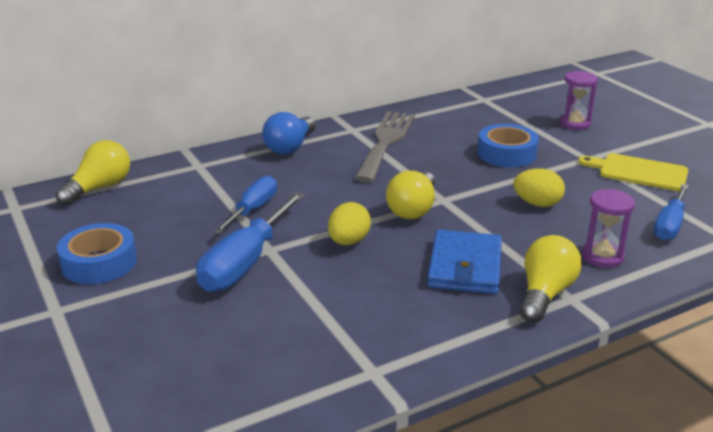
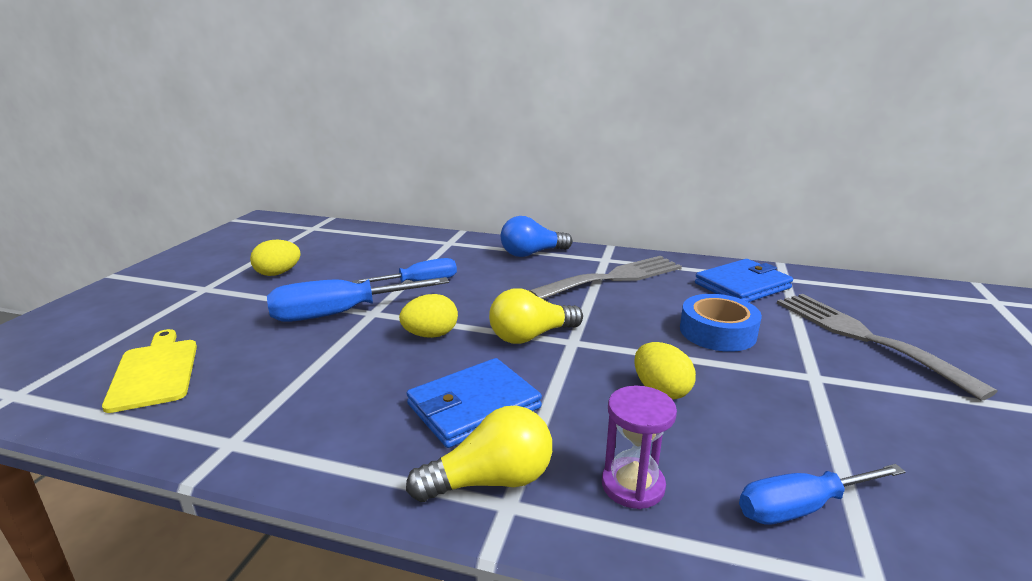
camera: 45 degrees right, 5 degrees down
yellow light bulb [56,140,130,206] -> none
blue tape [57,223,137,284] -> yellow egg [250,240,301,276]
purple hourglass [559,71,598,130] -> grey fork [777,294,998,401]
yellow cutting board [578,153,688,191] -> yellow cutting board moved to [102,329,197,413]
none -> blue wallet [695,259,793,302]

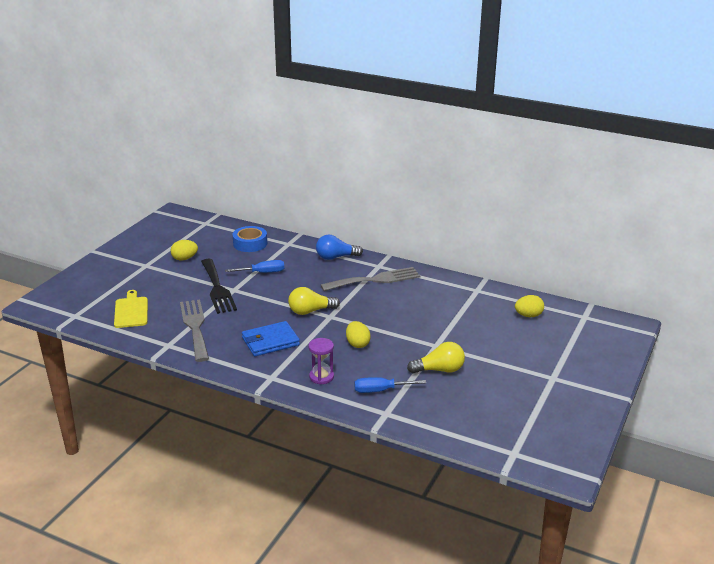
camera: 10 degrees right, 5 degrees up
blue screwdriver [267,277,449,322] -> black fork [201,259,237,314]
yellow egg [399,294,458,338] -> yellow egg moved to [515,295,544,317]
yellow light bulb [406,406,552,502] -> yellow light bulb moved to [407,342,465,373]
blue tape [680,294,762,352] -> blue tape moved to [232,226,267,252]
blue wallet [695,259,793,302] -> none
grey fork [777,294,998,401] -> grey fork moved to [180,299,209,362]

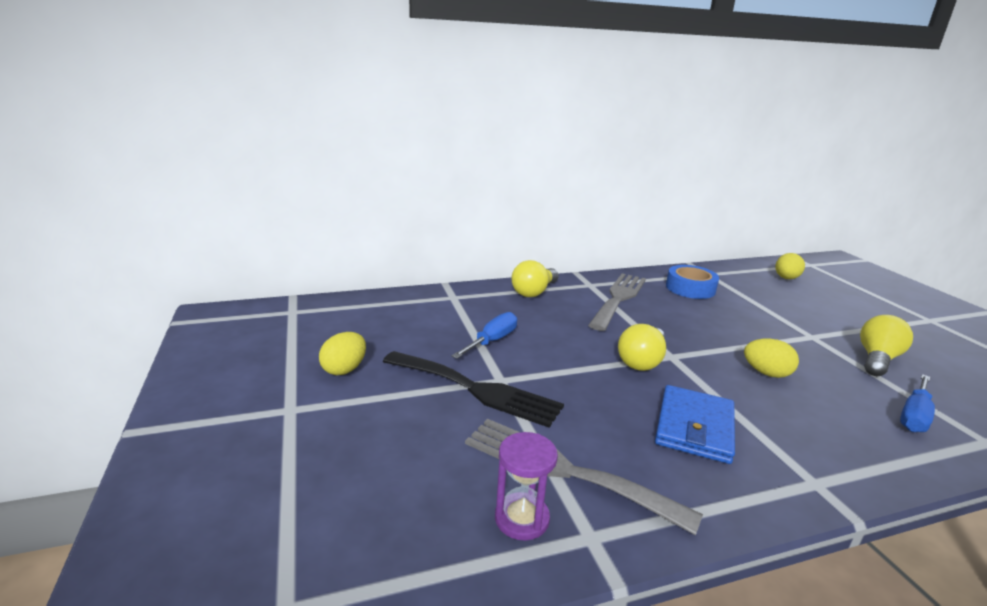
camera: 45 degrees left, 5 degrees down
yellow cutting board [114,290,148,328] -> none
blue tape [232,226,267,252] -> blue tape moved to [666,265,719,299]
purple hourglass [308,338,334,384] -> purple hourglass moved to [495,432,558,541]
blue light bulb [316,235,363,260] -> yellow light bulb [511,260,559,297]

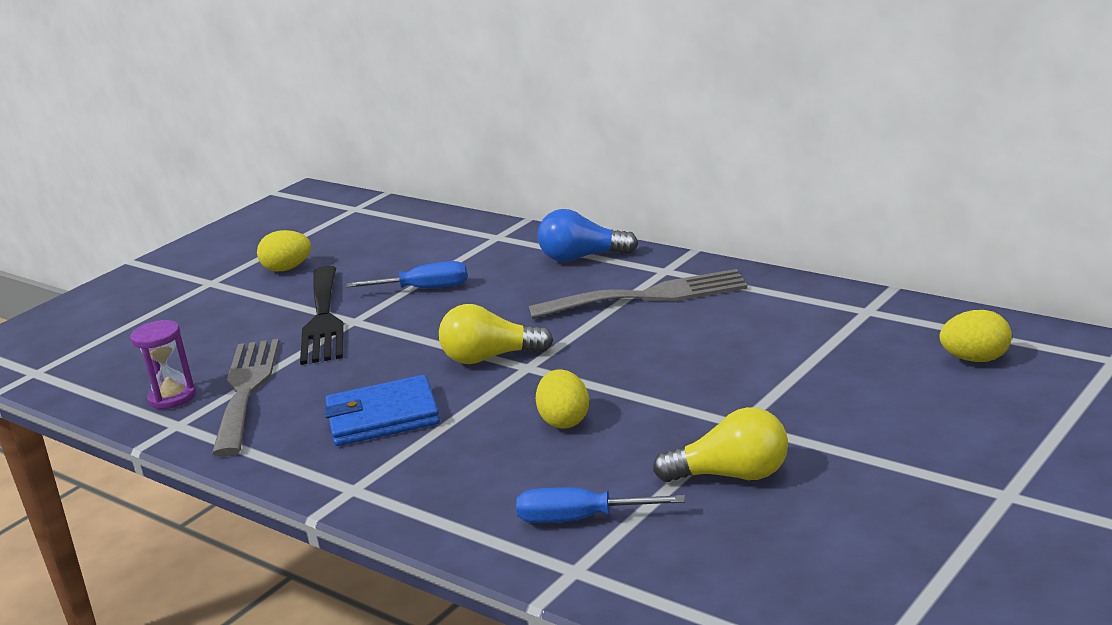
camera: 60 degrees right, 0 degrees up
yellow light bulb [511,260,559,297] -> blue light bulb [538,209,638,262]
blue tape [666,265,719,299] -> none

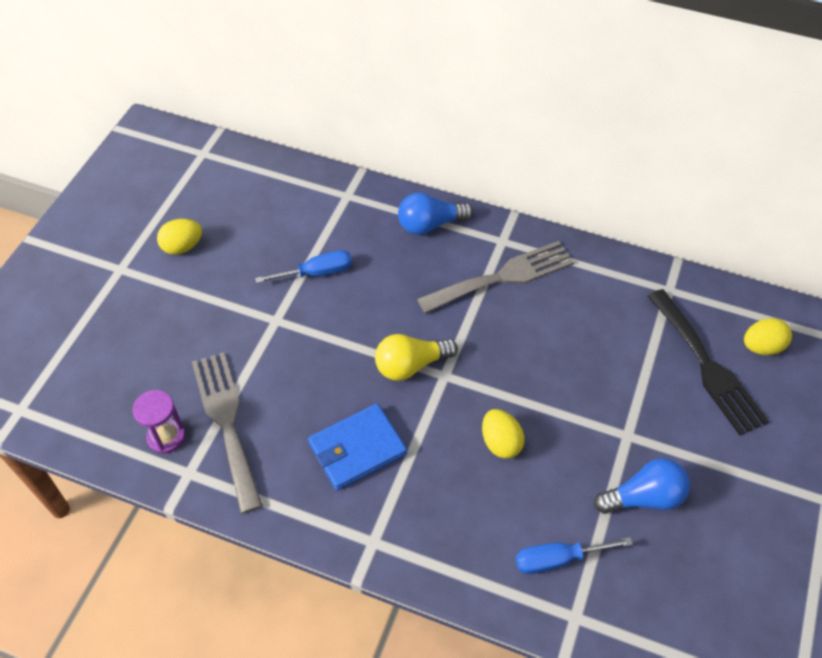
camera: 20 degrees left, 30 degrees up
black fork [300,266,344,365] -> black fork moved to [648,289,769,436]
yellow light bulb [653,407,788,482] -> blue light bulb [594,459,690,514]

